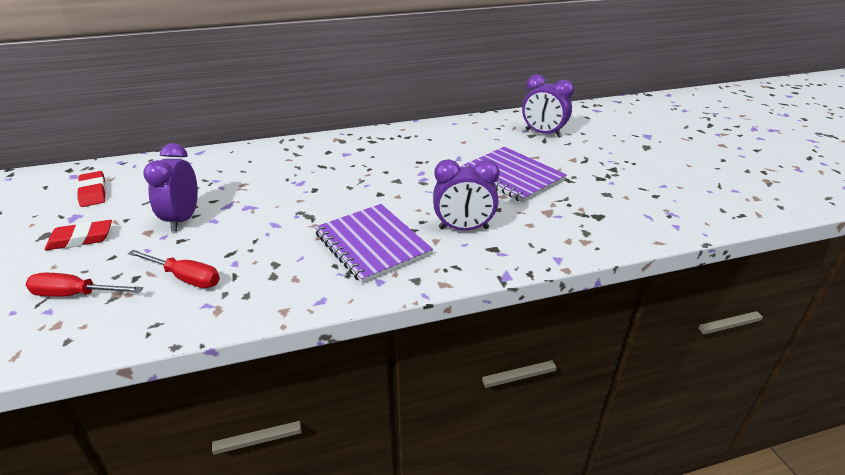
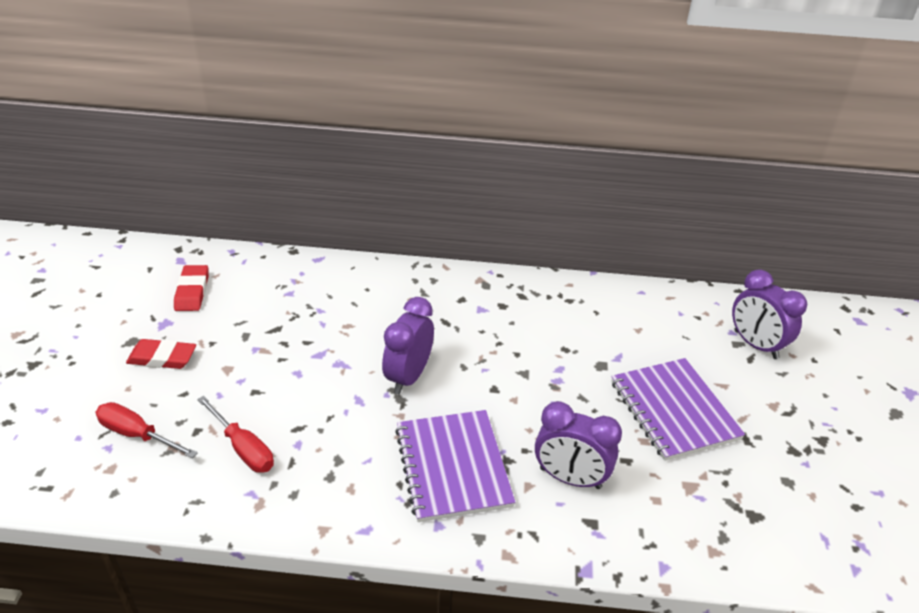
camera: 20 degrees right, 5 degrees up
purple clock [143,143,198,232] -> purple clock moved to [382,297,434,394]

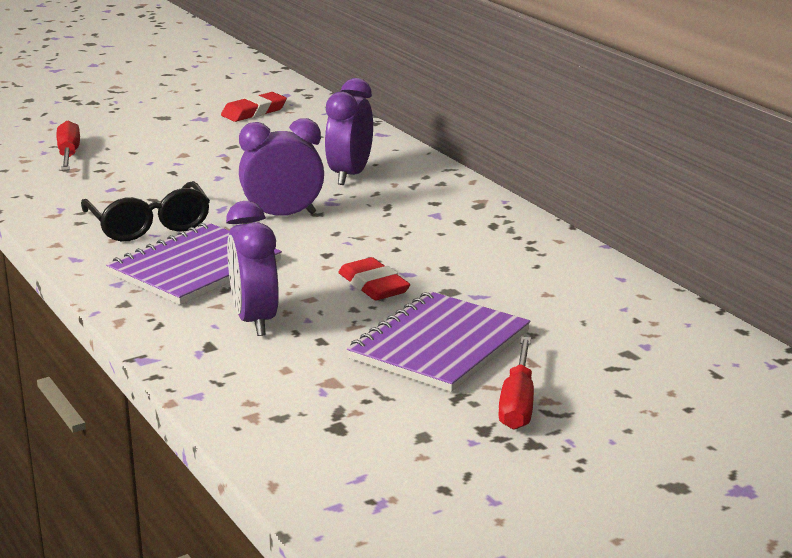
camera: 55 degrees right, 15 degrees down
red eraser [126,339,196,369] -> red eraser moved to [338,257,410,300]
red screwdriver [197,396,274,473] -> red screwdriver moved to [498,337,534,430]
purple clock [732,269,807,359] -> purple clock moved to [325,78,373,185]
none -> black glasses [81,181,210,242]

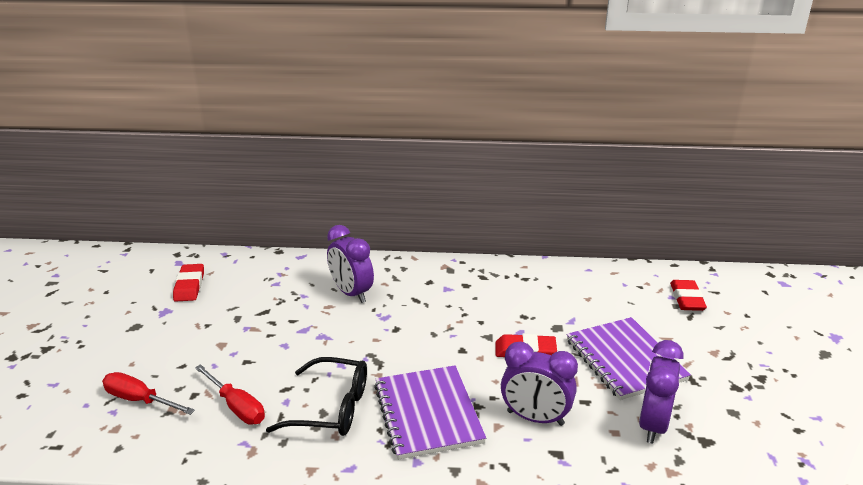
camera: 55 degrees left, 5 degrees up
purple clock [239,118,324,216] -> purple clock moved to [639,340,683,444]
red screwdriver [498,337,534,430] -> red screwdriver moved to [195,364,265,425]
none -> red eraser [670,280,707,311]

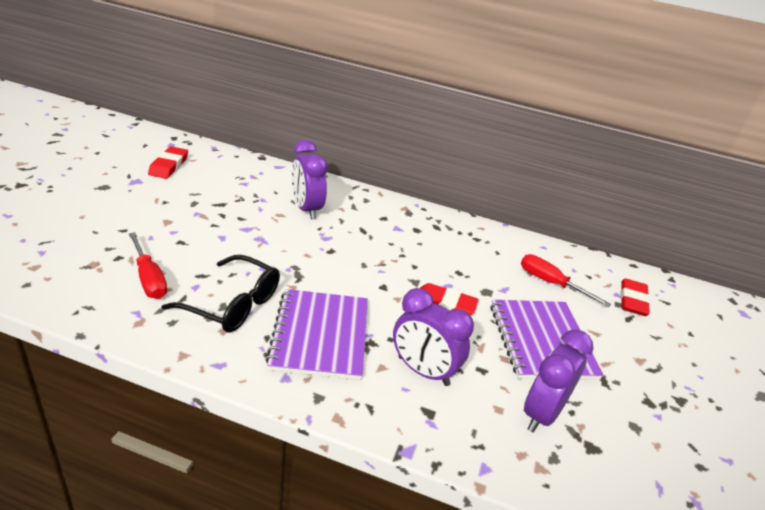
camera: 10 degrees right, 5 degrees up
red screwdriver [102,372,195,415] -> red screwdriver moved to [521,254,611,307]

